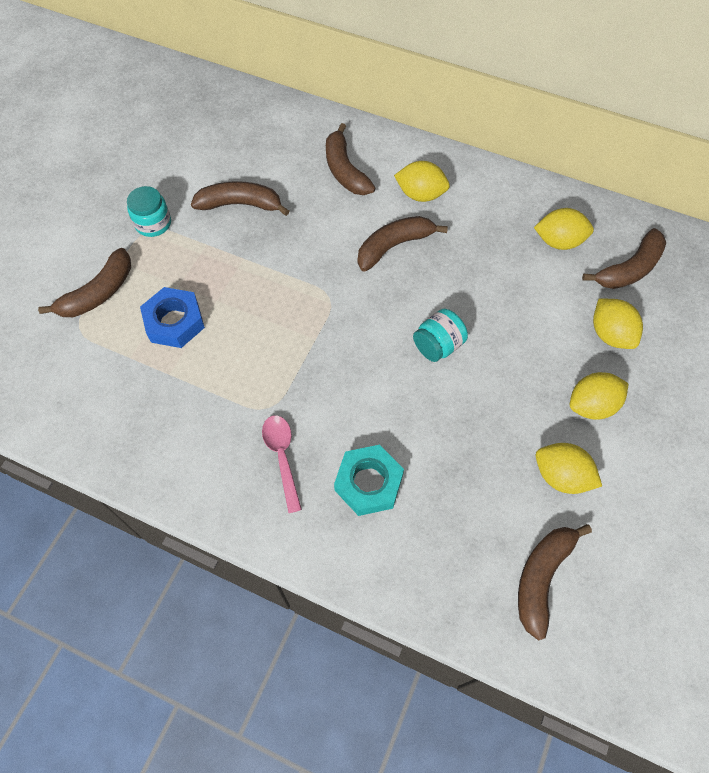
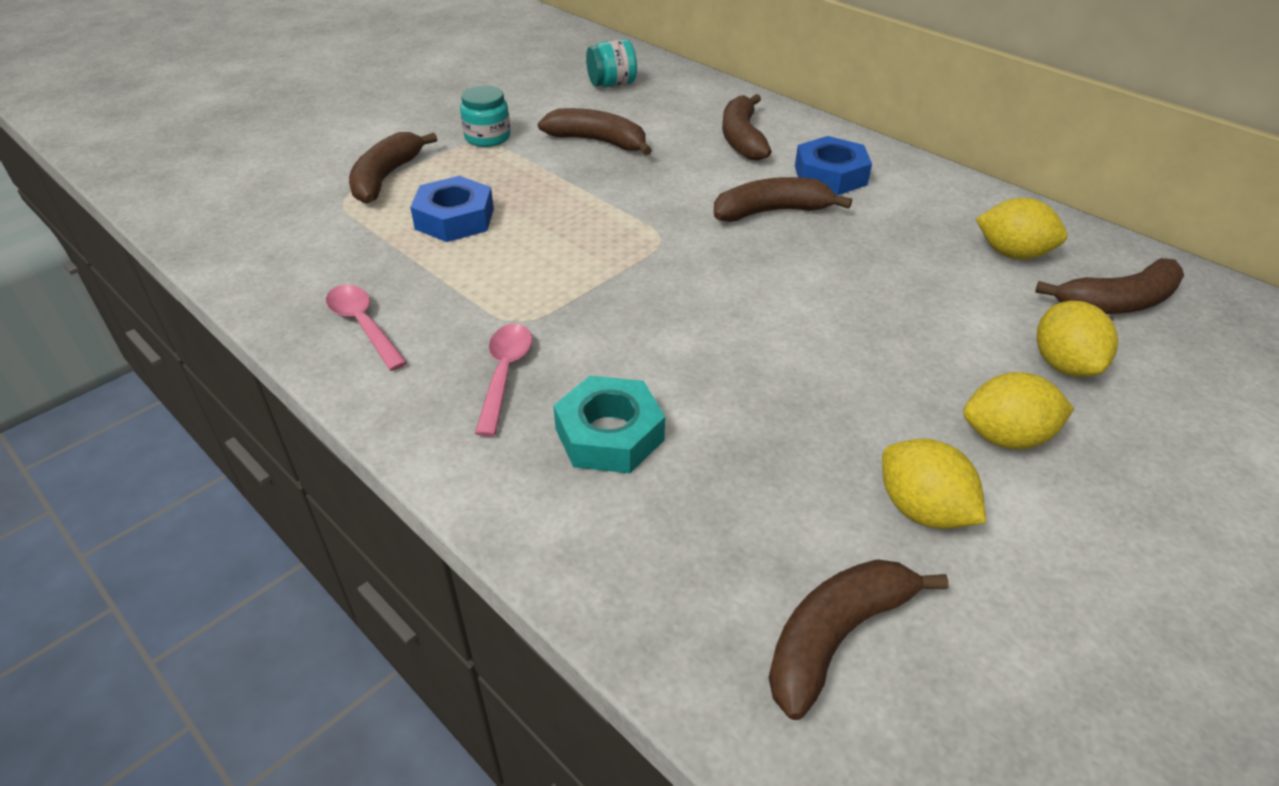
camera: 20 degrees right, 20 degrees down
brown banana [38,248,131,317] -> brown banana turned 135 degrees clockwise [349,132,437,204]
yellow lemon [394,161,450,202] -> blue nut [795,136,872,196]
turquoise jar [413,309,468,362] -> turquoise jar moved to [586,39,637,87]
none -> pink spoon [326,285,408,371]

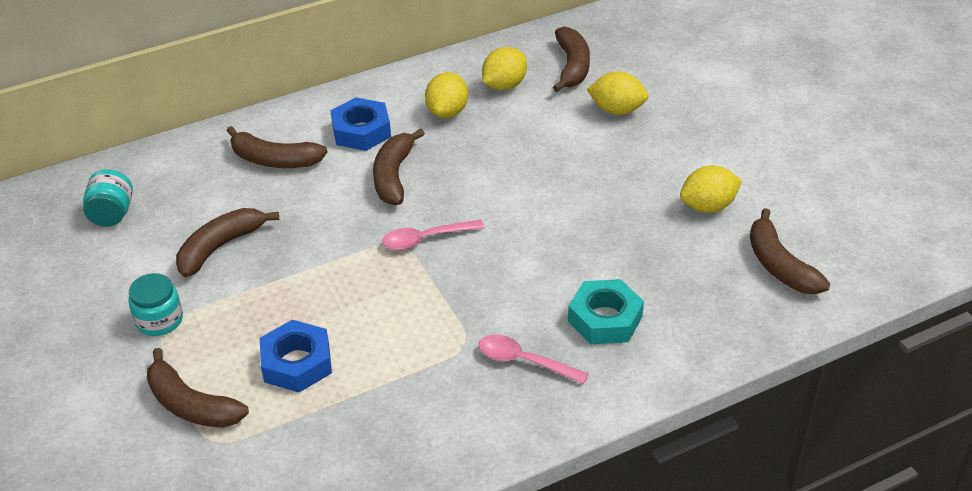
camera: 70 degrees left, 0 degrees up
pink spoon [326,285,408,371] -> pink spoon moved to [382,220,484,250]
yellow lemon [963,372,1074,450] -> yellow lemon moved to [425,72,468,118]

